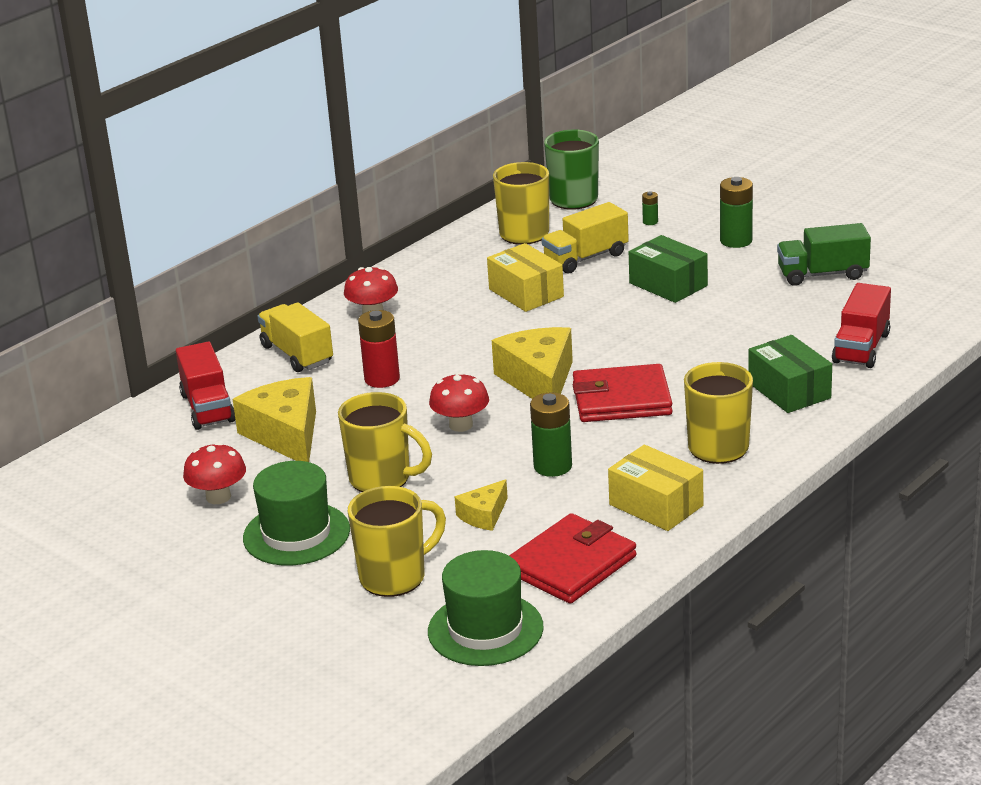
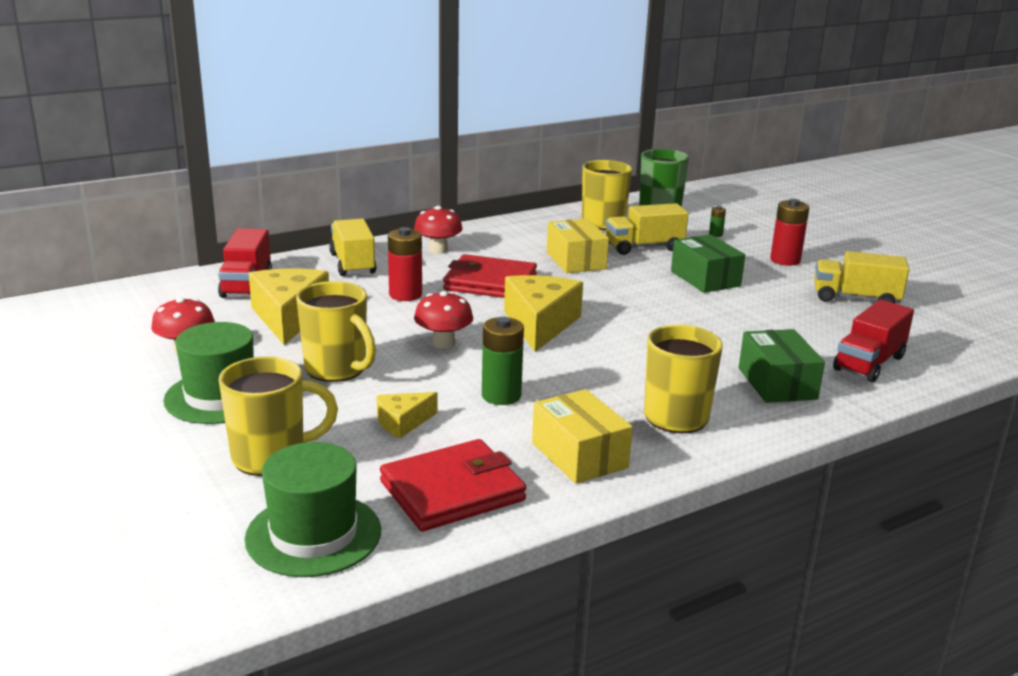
camera: 15 degrees right, 5 degrees down
red wallet [573,364,673,422] -> red wallet moved to [443,254,537,298]
green battery [720,177,753,248] -> red battery [770,199,809,266]
green truck [777,223,871,286] -> yellow truck [814,251,909,303]

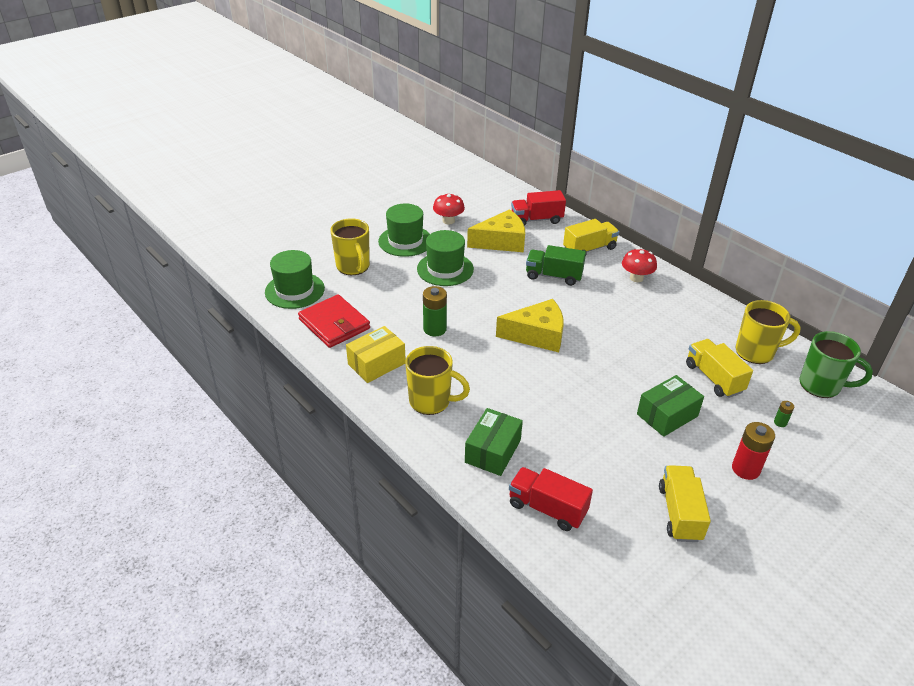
camera: 80 degrees right, 15 degrees up
yellow mug [296,281,376,382] -> green hat [417,230,474,286]
yellow cheese [377,392,438,438] -> none
red battery [388,227,422,301] -> green truck [526,245,586,286]
red mushroom [414,291,473,349] -> none
red wallet [443,254,537,298] -> none
yellow box [547,219,609,273] -> none
green box [739,329,825,403] -> green box turned 45 degrees counterclockwise [465,408,523,476]

